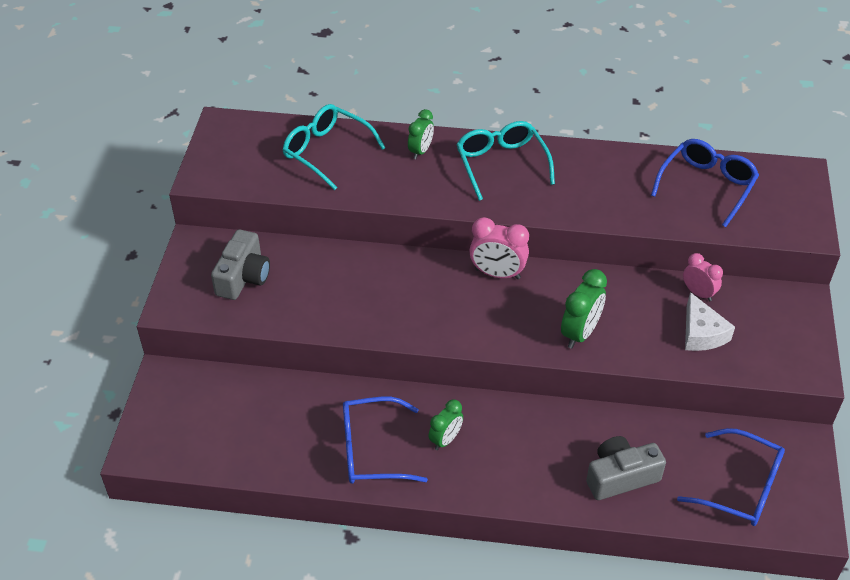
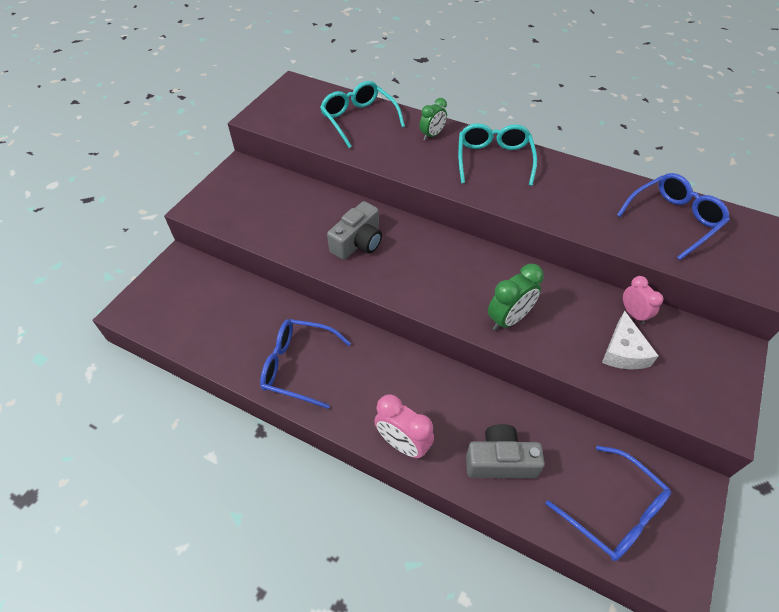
camera: 20 degrees right, 5 degrees up
grey camera [211,229,270,300] -> grey camera moved to [327,201,382,260]
green clock [429,400,463,450] -> none
pink clock [469,217,529,279] -> pink clock moved to [374,394,434,458]

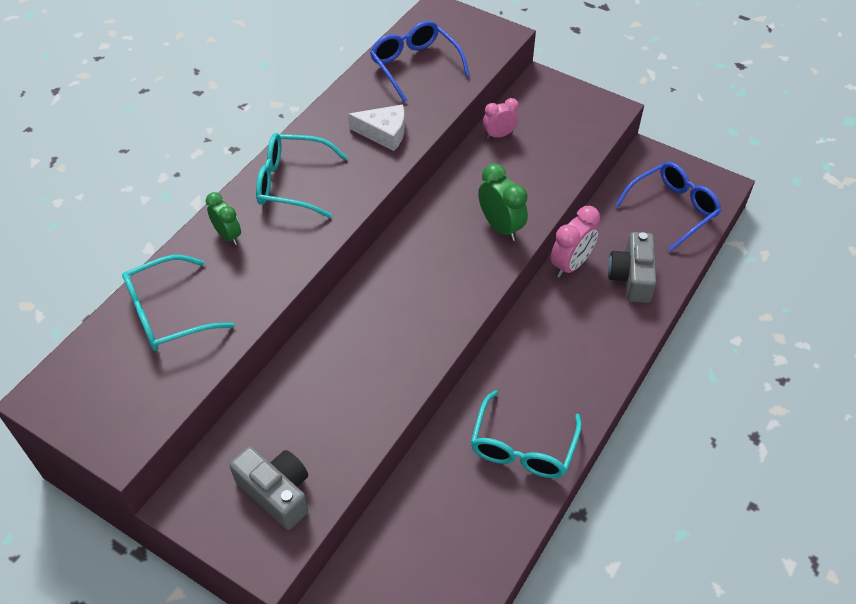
camera: 85 degrees left, 0 degrees up
blue glasses [260,319,351,409] -> turquoise glasses [471,390,582,478]
grey camera [327,201,382,260] -> grey camera moved to [229,446,308,530]
pink clock [374,394,434,458] -> pink clock moved to [550,206,600,278]
white cheese [602,311,658,370] -> white cheese moved to [348,105,405,151]

